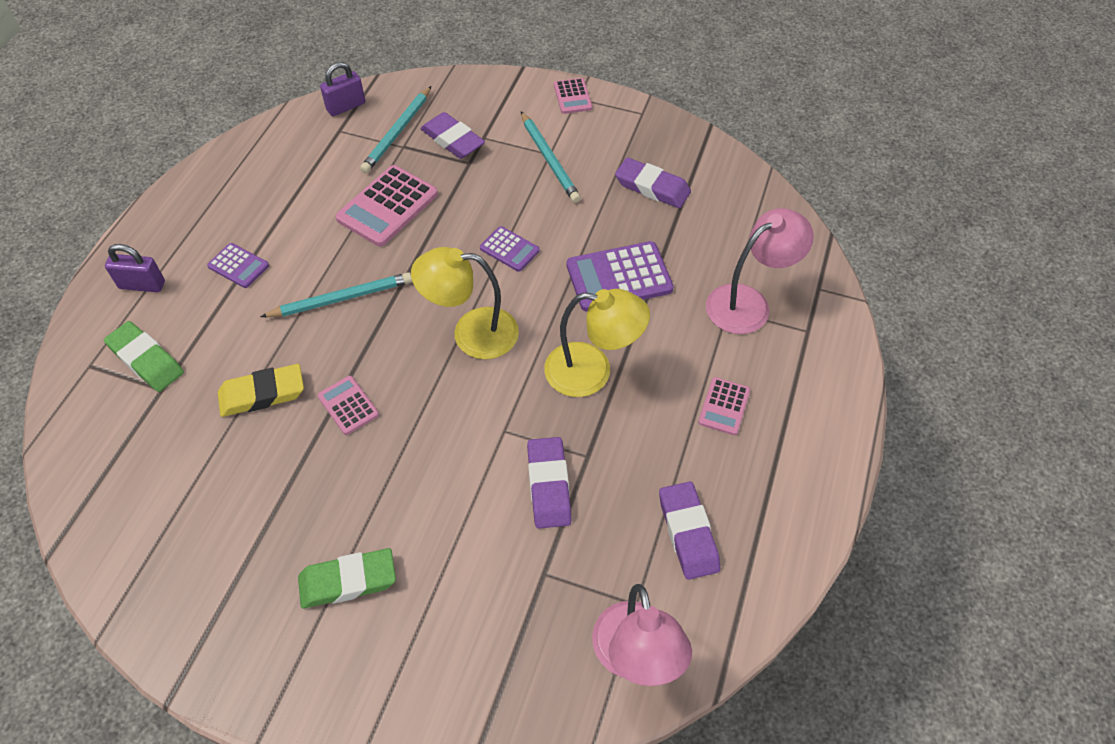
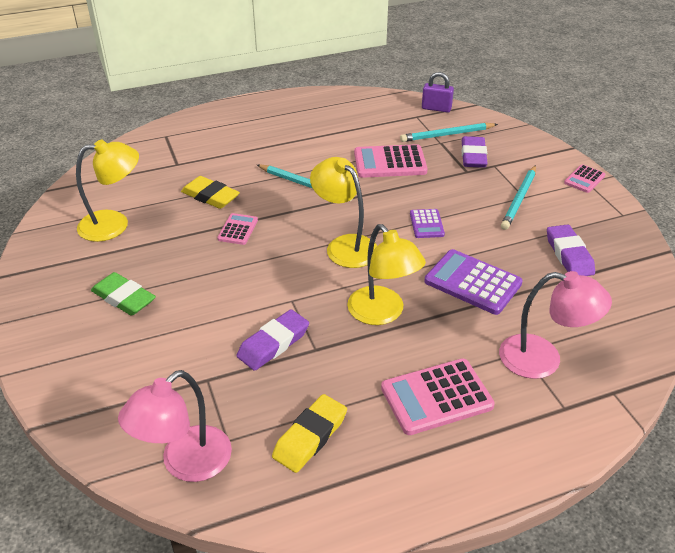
camera: 50 degrees right, 15 degrees down
green eraser [104,321,184,392] -> none
purple padlock [105,244,165,292] -> none
purple calculator [207,243,269,288] -> none
purple eraser [659,481,720,580] -> yellow eraser [272,394,347,473]
pink calculator [698,377,750,435] -> pink calculator [381,358,495,435], size x1.80
none -> yellow lamp [76,139,139,242]

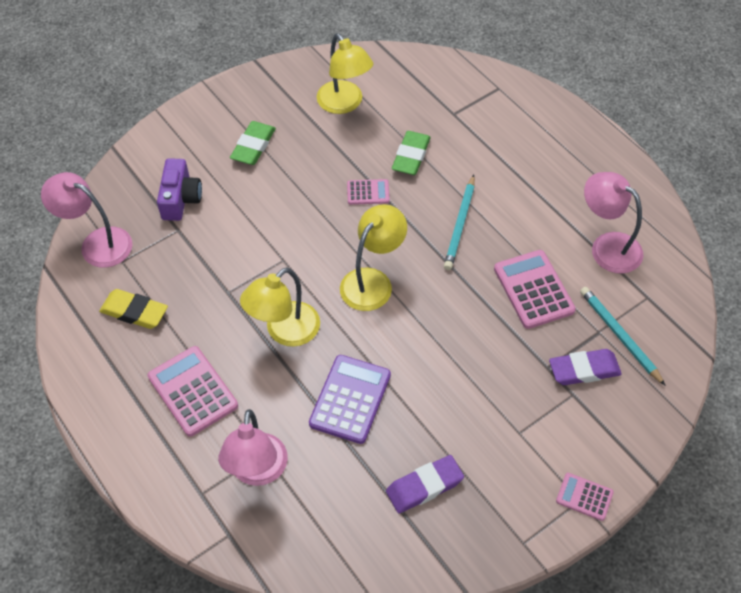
camera: 75 degrees right, 15 degrees up
yellow eraser [181,176,240,209] -> green eraser [392,131,431,175]
purple eraser [237,309,309,371] -> none
purple calculator [410,209,445,238] -> none
purple padlock [422,72,454,113] -> none
turquoise pencil [501,165,536,230] -> none
none -> purple camera [157,158,202,221]
none -> pink lamp [584,172,644,274]

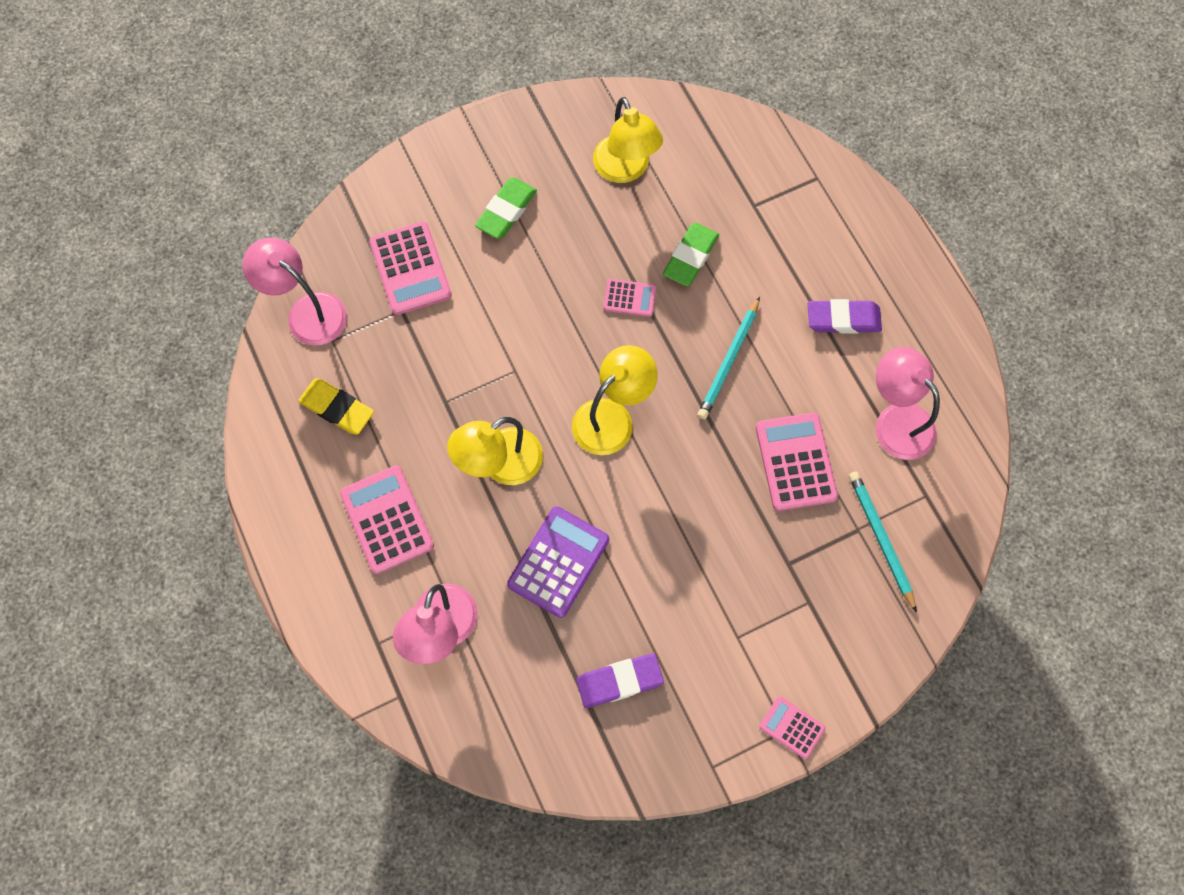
camera: 10 degrees right, 15 degrees up
purple camera [157,158,202,221] -> pink calculator [369,221,452,315]
purple eraser [549,349,622,385] -> purple eraser moved to [808,299,882,334]

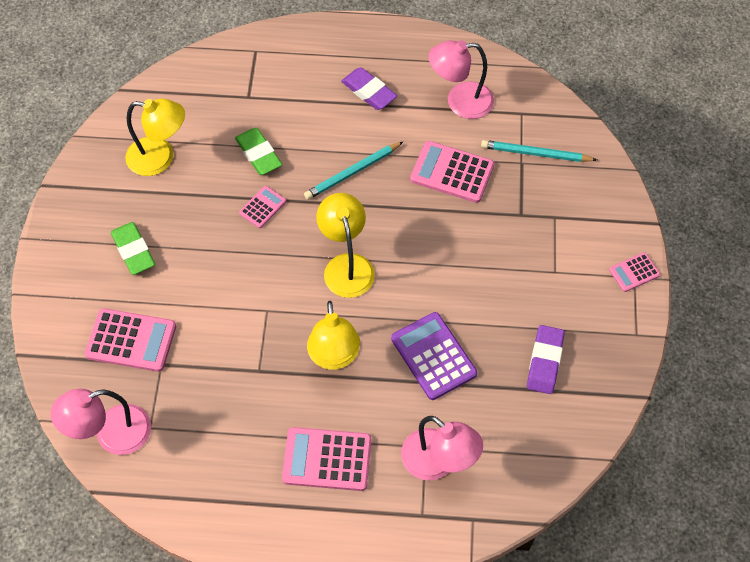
camera: 60 degrees left, 10 degrees down
yellow eraser [298,379,374,435] -> none
turquoise pencil [697,296,760,419] -> turquoise pencil turned 90 degrees clockwise [304,142,403,200]
purple eraser [808,299,882,334] -> purple eraser turned 75 degrees counterclockwise [341,67,397,110]

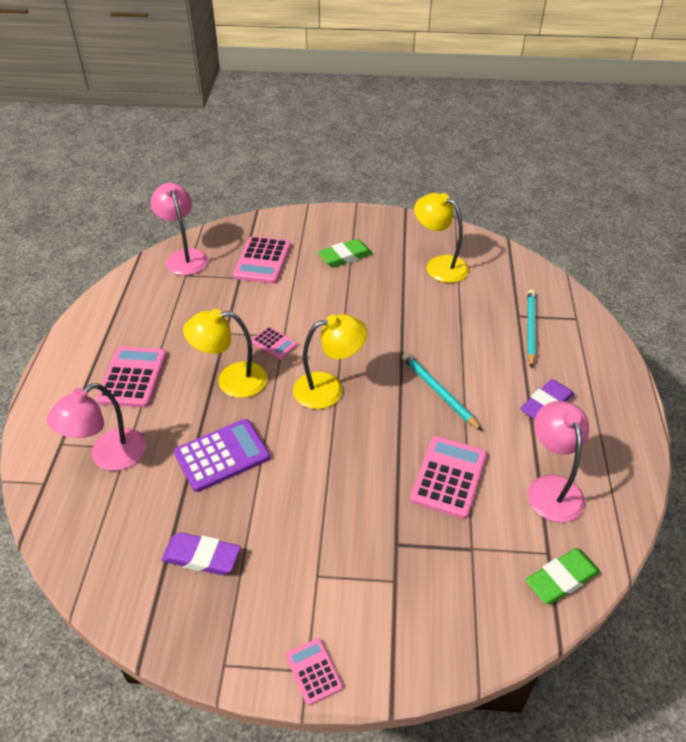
camera: 90 degrees right, 15 degrees down
yellow lamp [125,98,185,176] -> yellow lamp turned 120 degrees clockwise [414,193,469,283]
green eraser [235,128,282,175] -> green eraser moved to [525,548,600,604]
pink calculator [239,186,286,228] -> pink calculator moved to [251,327,297,360]
turquoise pencil [481,140,597,162] -> turquoise pencil moved to [527,289,536,368]

